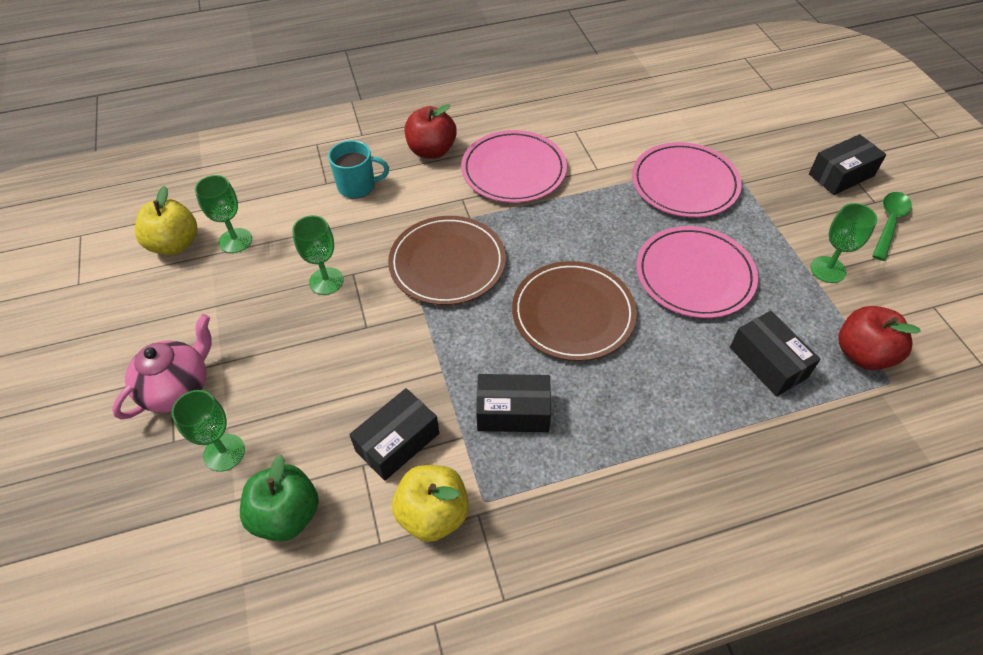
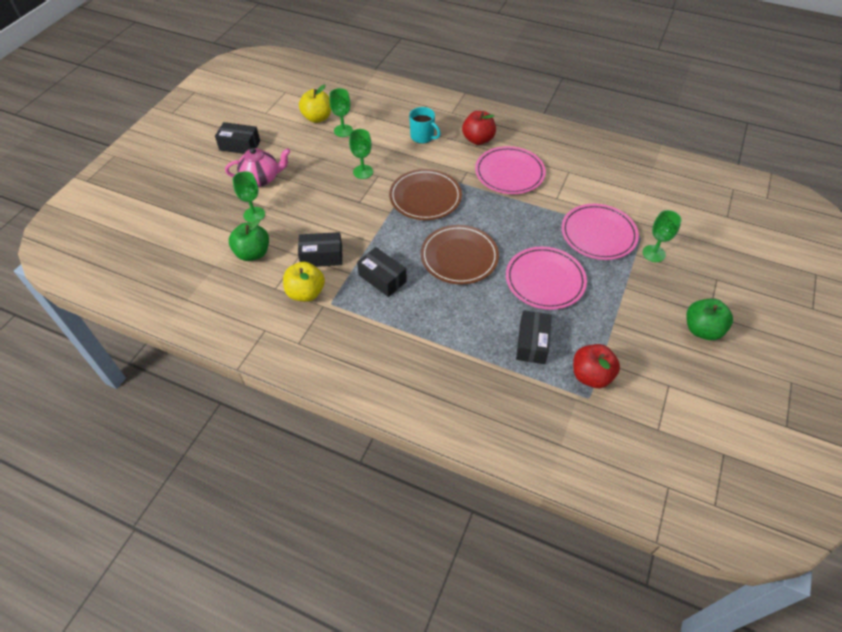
camera: 40 degrees right, 0 degrees up
black box [809,134,886,195] -> black box moved to [215,122,260,154]
green goblet [810,203,877,283] -> green goblet moved to [643,210,682,262]
green spoon [872,192,912,261] -> green apple [686,298,733,340]

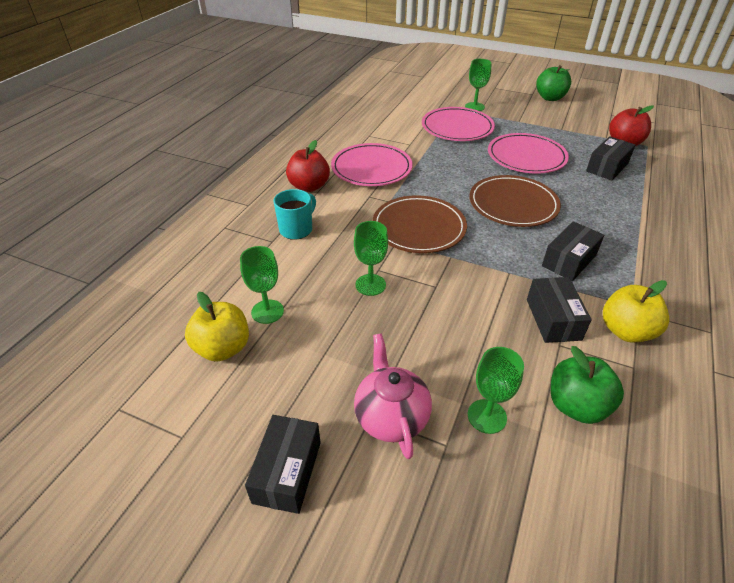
camera: 90 degrees left, 10 degrees down
black box [516,310,552,364] -> black box turned 60 degrees counterclockwise [586,136,636,181]

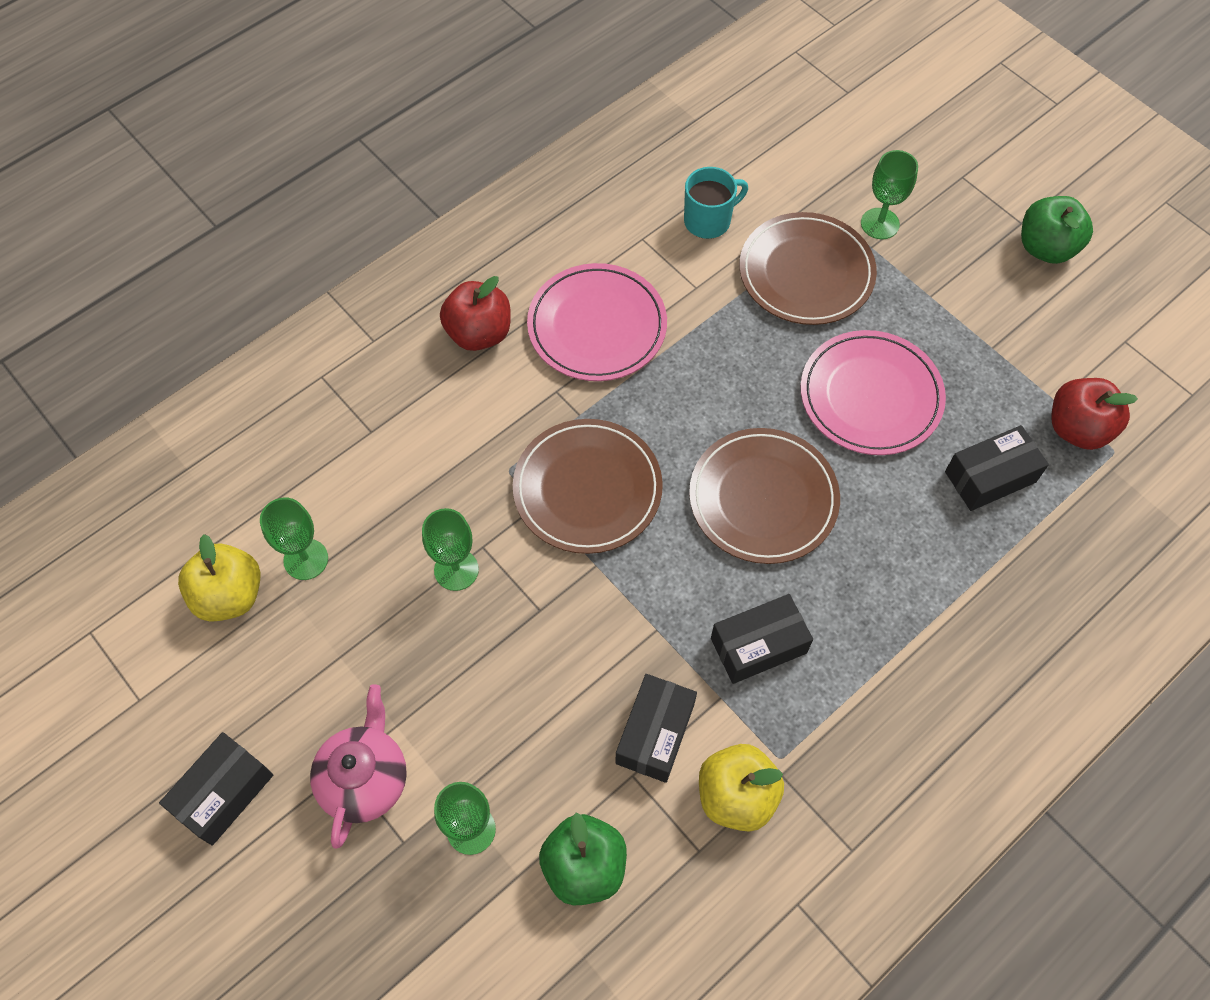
camera: 25 degrees right, 20 degrees up
turquoise mug [274,189,316,240] -> turquoise mug moved to [684,167,748,239]
pink plate [422,107,495,141] -> brown plate [739,212,877,325]

